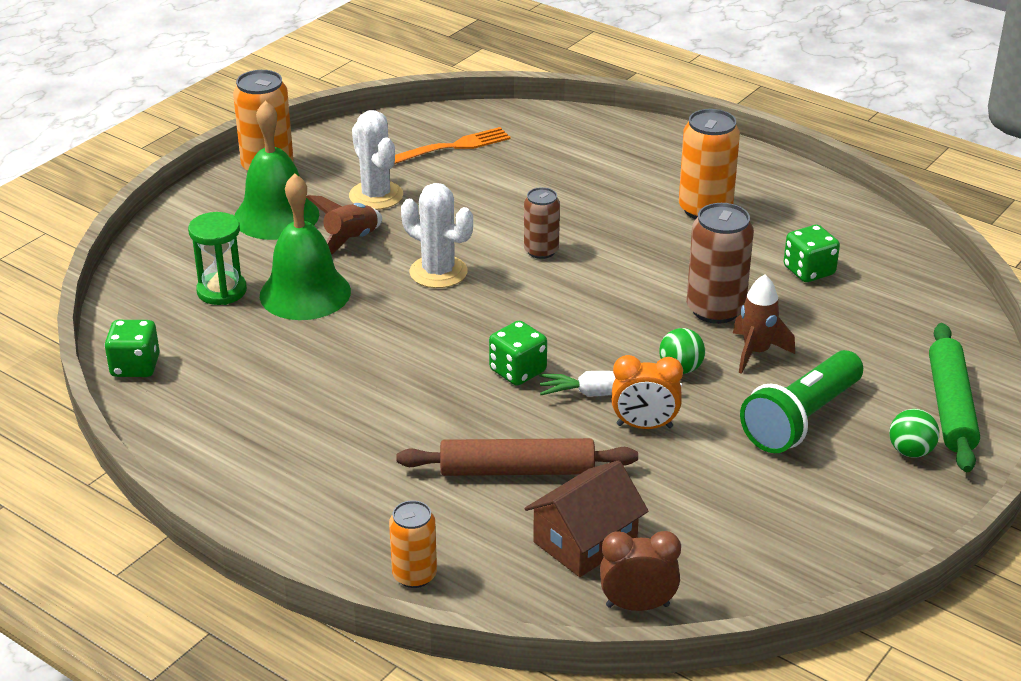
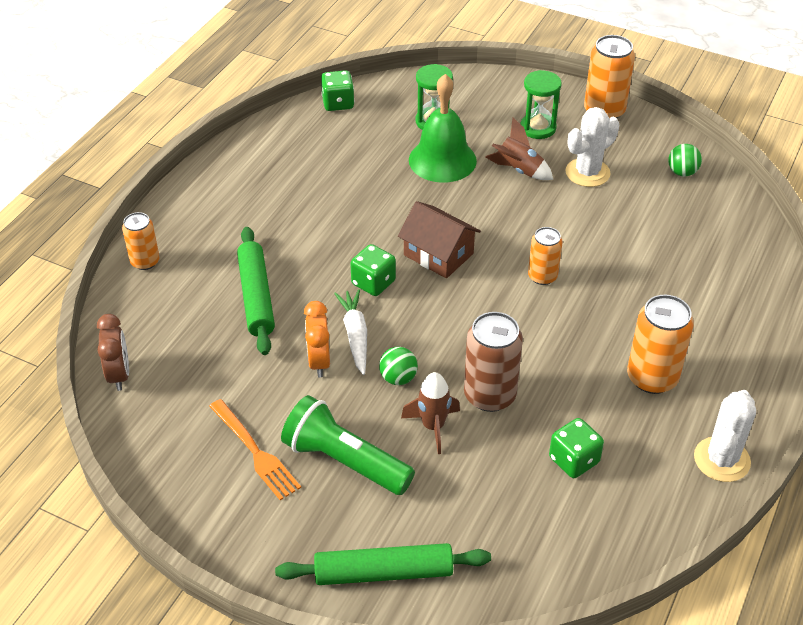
camera: 80 degrees right, 10 degrees up
green bell [234,101,319,240] -> green hourglass [520,70,562,139]
orange fork [394,127,511,164] -> orange fork moved to [209,399,301,500]
brown rolling pin [396,438,638,476] -> green rolling pin [237,227,275,355]
white cactus [401,183,473,288] -> white cactus moved to [694,390,756,482]
brown can [524,187,560,259] -> orange can [528,227,563,285]
brown house [524,460,649,577] -> brown house moved to [398,201,481,279]
green ball [889,409,939,458] -> green ball moved to [668,144,702,177]

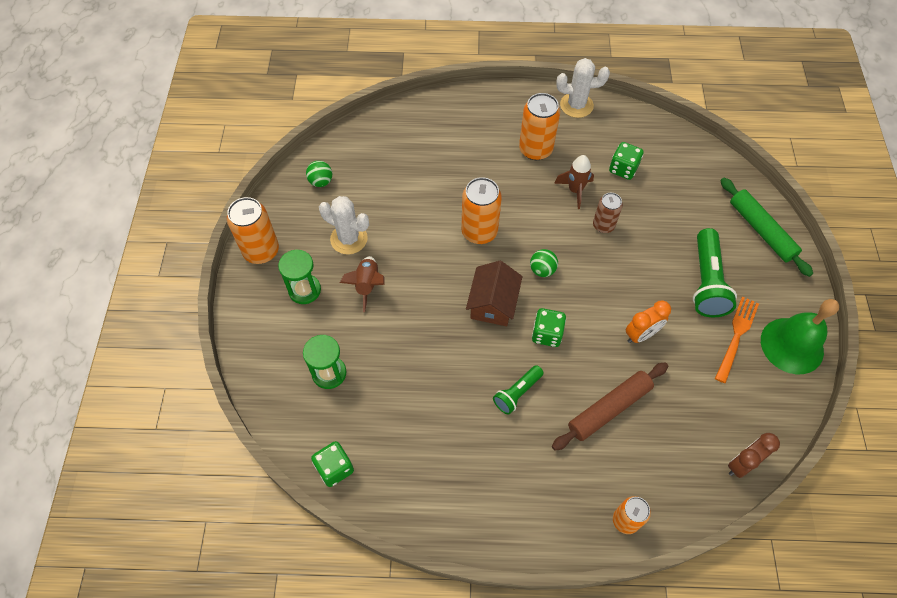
camera: 115 degrees left, 15 degrees up
green rolling pin [237,227,275,355] -> brown rolling pin [552,362,668,451]
white carrot [334,289,367,375] -> none
green ball [379,347,418,385] -> green ball moved to [530,249,558,277]
brown rocket [401,372,460,454] -> brown rocket moved to [554,155,594,209]
green bell [409,74,477,183] -> green bell moved to [761,299,839,374]
brown can [464,312,523,412] -> brown can [593,193,623,233], size x0.62
orange can [528,227,563,285] -> orange can [461,177,502,244], size x1.61
none -> green flashlight [493,365,544,415]

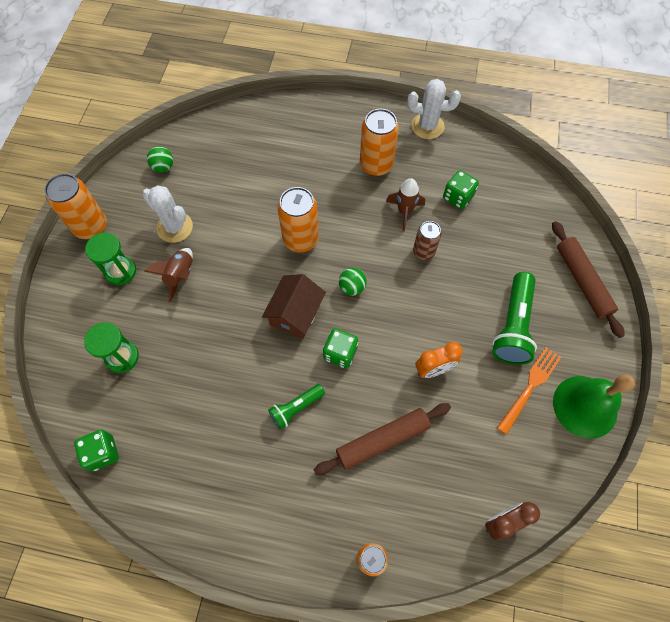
camera: 10 degrees right, 5 degrees up
green rolling pin [720,178,813,277] -> brown rolling pin [552,221,625,338]

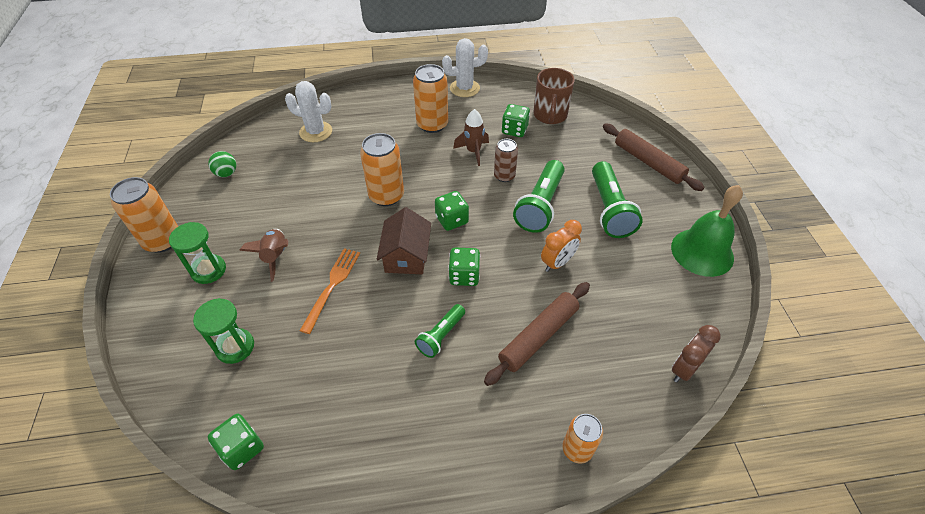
camera: 20 degrees left, 15 degrees down
white cactus [142,185,193,243] -> white cactus moved to [285,81,332,142]
green ball [339,268,367,296] -> green dice [435,191,469,231]
orange fork [497,347,561,435] -> orange fork moved to [300,248,360,334]
none -> green flashlight [513,160,565,233]
none -> brown mug [534,68,575,124]

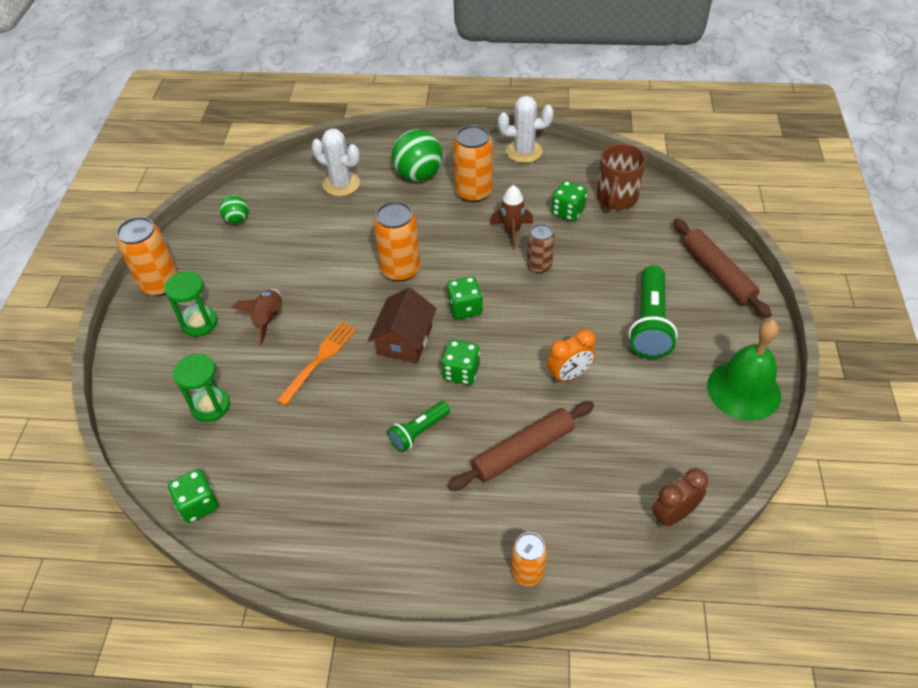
camera: 15 degrees right, 0 degrees up
green flashlight [513,160,565,233] -> none
none -> green ball [392,129,442,181]

